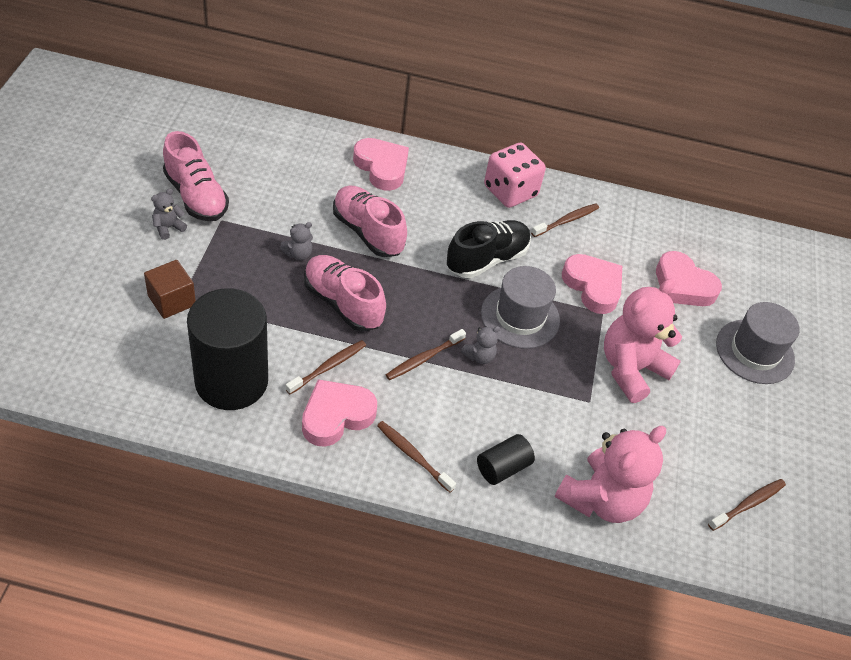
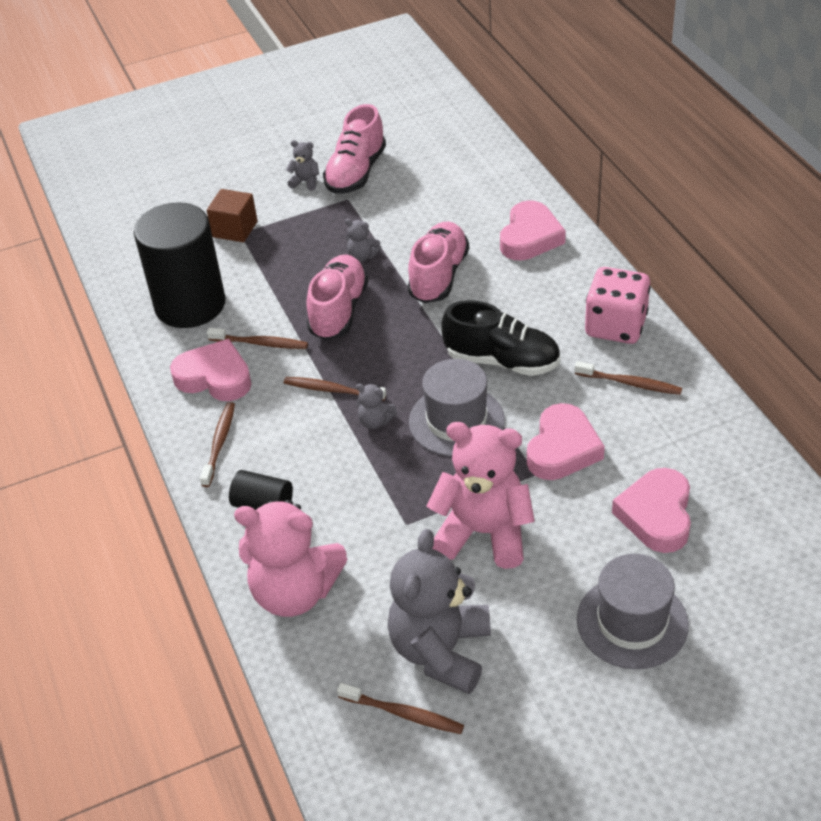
camera: 65 degrees right, 5 degrees down
none -> grey teddy bear [388,529,491,694]

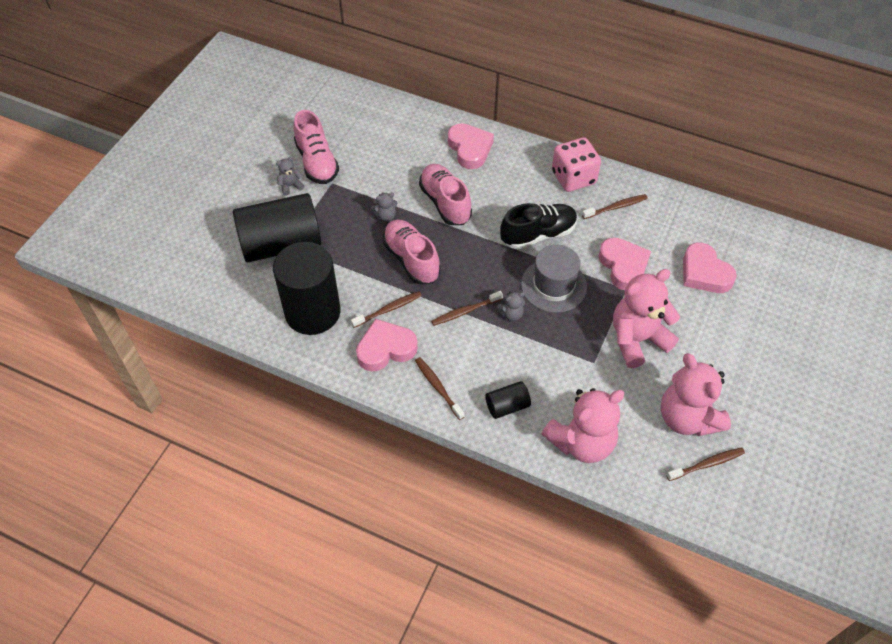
camera: 45 degrees left, 10 degrees up
brown cube [207,189,257,242] -> black cylinder [233,193,321,262]
grey teddy bear [388,529,491,694] -> pink teddy bear [661,353,731,436]
grey hat [577,554,689,669] -> none

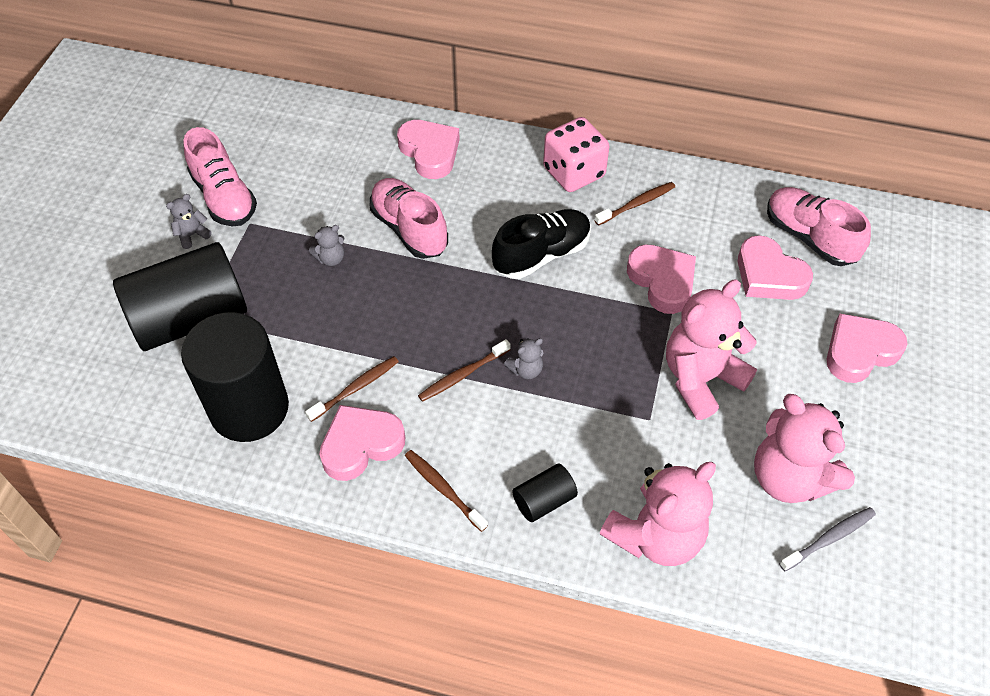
camera: 10 degrees left, 0 degrees up
pink shoe [383,219,440,284] -> pink shoe moved to [767,187,871,266]
grey hat [521,245,587,313] -> none
brown toothbrush [666,447,745,481] -> grey toothbrush [779,507,876,571]
none -> pink heart [827,314,908,383]

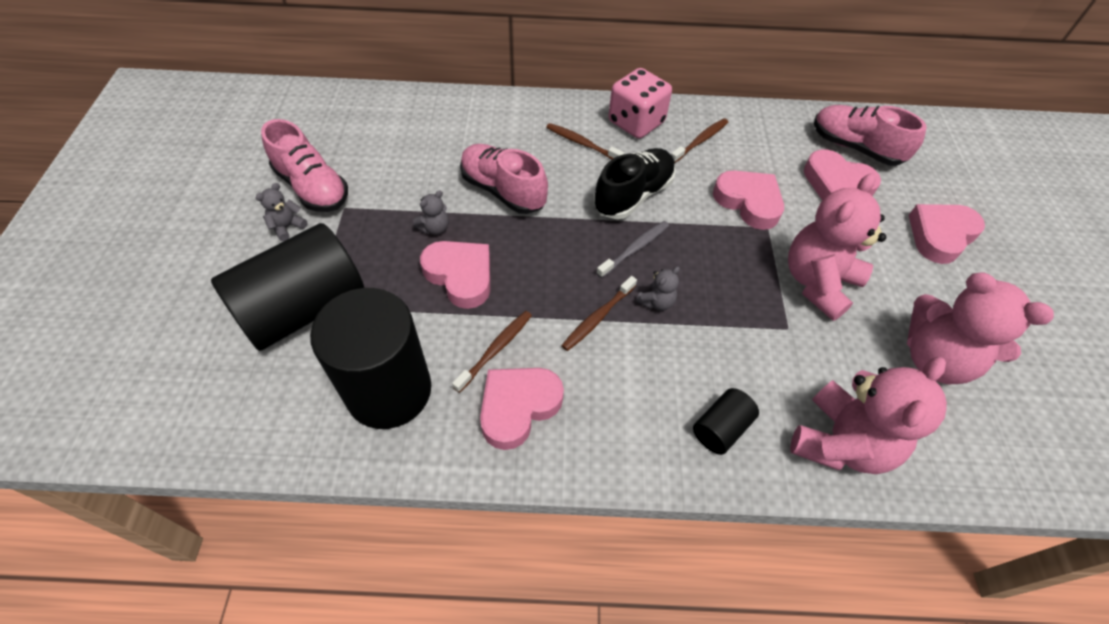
camera: 15 degrees left, 0 degrees up
pink heart [397,120,460,179] -> pink heart moved to [420,241,490,309]
brown toothbrush [405,450,488,532] -> brown toothbrush moved to [546,123,624,159]
grey toothbrush [779,507,876,571] -> grey toothbrush moved to [596,221,669,278]

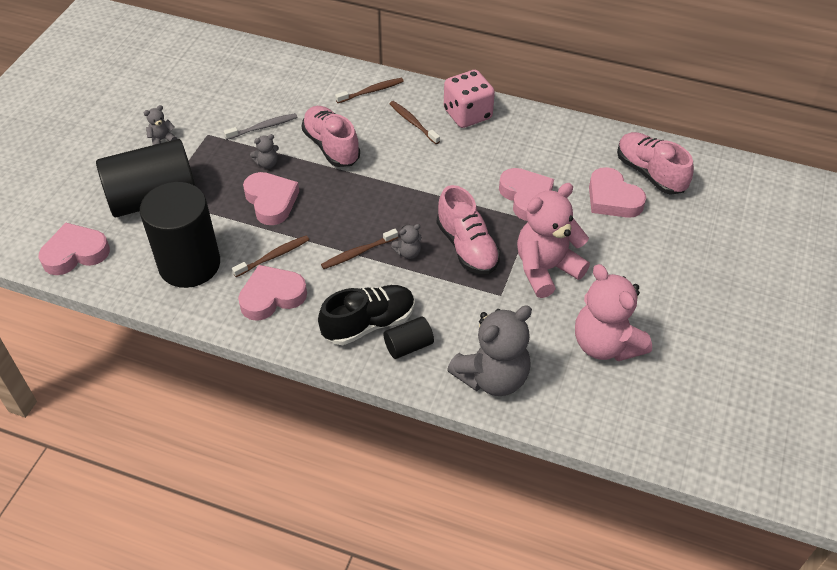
camera: 20 degrees right, 5 degrees down
pink shoe [261,119,348,212] -> pink shoe moved to [437,185,501,274]
black shoe [594,148,676,219] -> black shoe moved to [318,285,415,345]
grey toothbrush [596,221,669,278] -> grey toothbrush moved to [224,113,298,140]
brown toothbrush [671,118,728,163] -> brown toothbrush moved to [335,78,404,103]
pink teddy bear [790,357,947,474] -> grey teddy bear [447,305,532,396]
pink heart [909,204,985,264] -> pink heart moved to [39,223,110,275]

